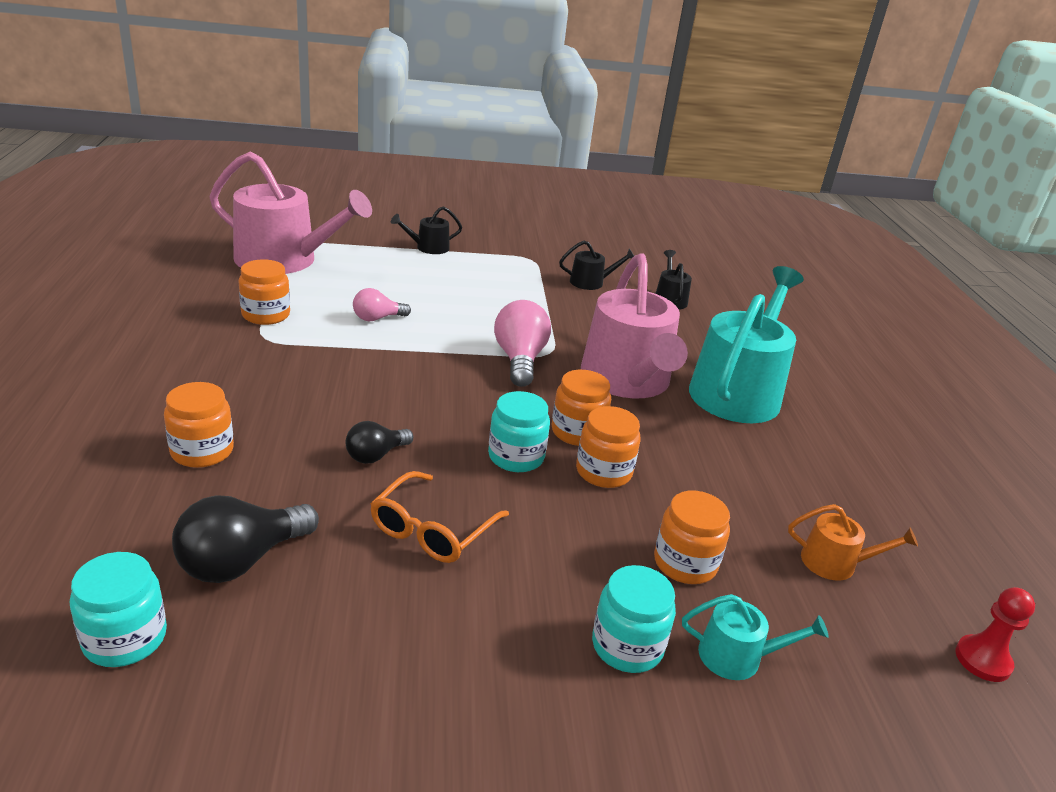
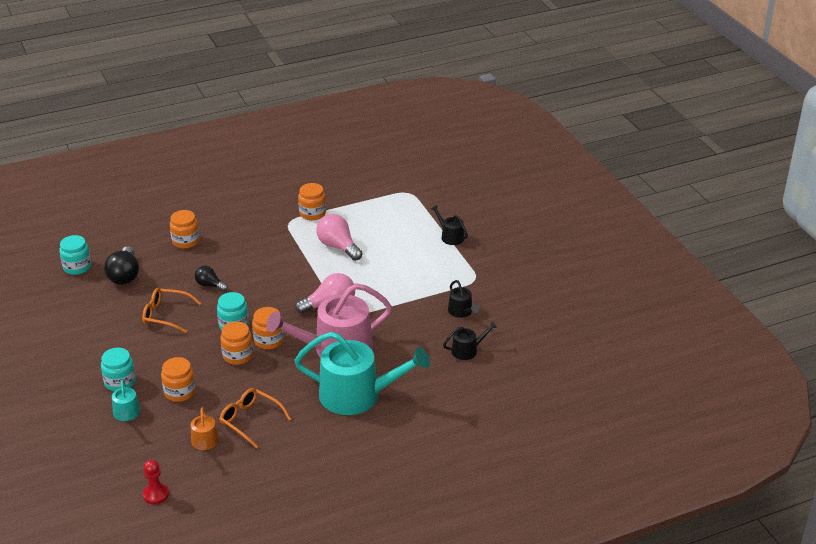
camera: 75 degrees right, 5 degrees up
black light bulb [172,496,319,583] -> black light bulb turned 120 degrees counterclockwise [104,246,139,285]
pink watering can [210,151,372,274] -> none
pink light bulb [353,288,411,321] -> pink light bulb [316,214,363,261], size x1.66
none -> orange glasses [220,388,291,448]

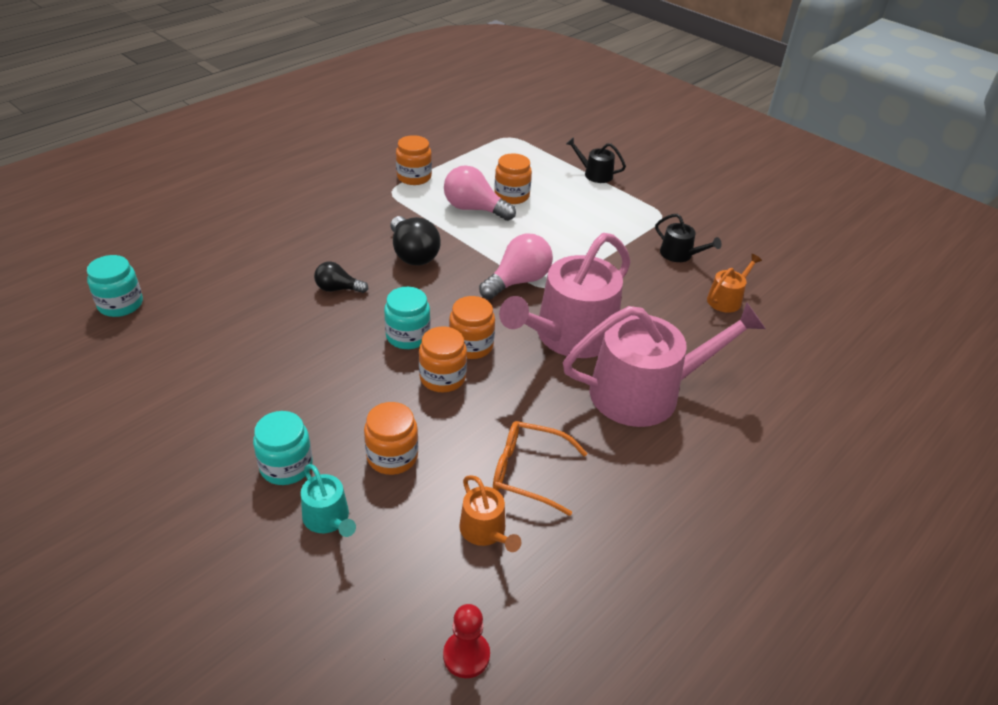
camera: 25 degrees left, 5 degrees up
black light bulb [104,246,139,285] -> black light bulb moved to [390,216,441,265]
orange glasses [142,288,201,333] -> none
orange jar [170,210,199,249] -> orange jar moved to [494,153,532,204]
turquoise watering can [294,332,430,415] -> pink watering can [563,302,766,427]
black watering can [443,321,498,360] -> orange watering can [707,254,762,313]

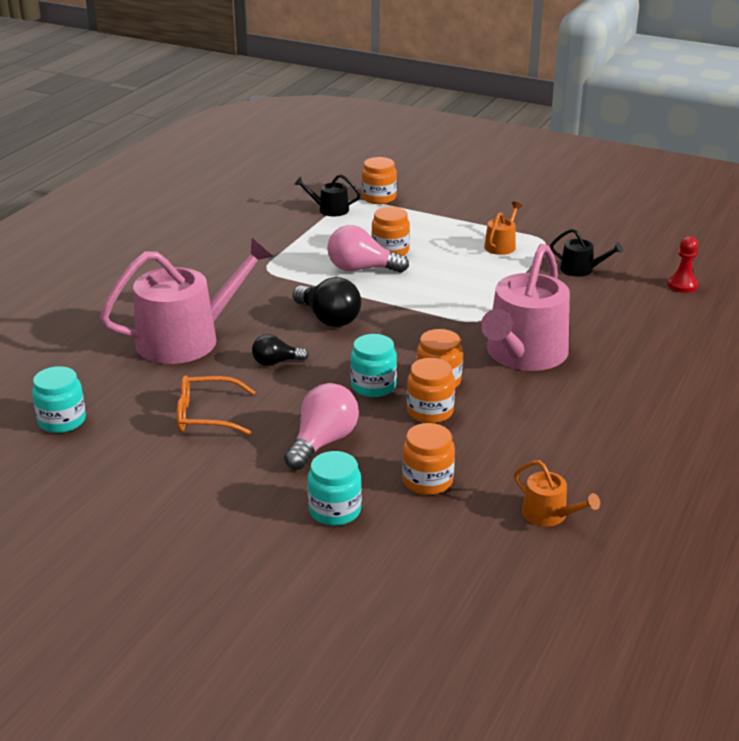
camera: 15 degrees left, 10 degrees down
turquoise watering can [301,464,356,537] -> none
orange jar [396,135,432,185] -> orange jar moved to [362,157,397,204]
red pawn [443,604,490,678] -> red pawn moved to [668,236,698,293]
pink light bulb [479,234,553,299] -> pink light bulb moved to [284,383,359,470]
orange glasses [493,421,588,516] -> orange glasses moved to [177,375,255,435]
pink watering can [563,302,766,427] -> pink watering can moved to [100,238,274,364]
black watering can [566,137,626,183] -> black watering can moved to [294,174,360,216]
orange watering can [707,254,762,313] -> orange watering can moved to [484,202,522,255]

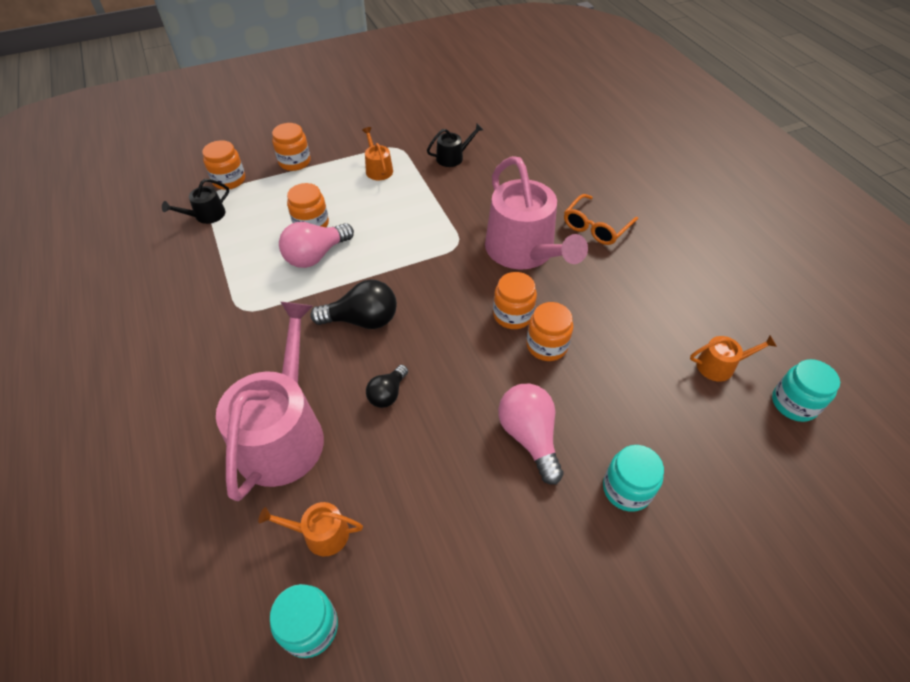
camera: 50 degrees left, 20 degrees up
orange glasses [177,375,255,435] -> orange glasses moved to [564,194,638,245]
turquoise jar [350,334,397,397] -> turquoise jar moved to [772,359,840,422]
orange jar [402,423,455,495] -> orange jar moved to [272,123,311,171]
red pawn [668,236,698,293] -> none
none -> orange watering can [258,502,363,556]

